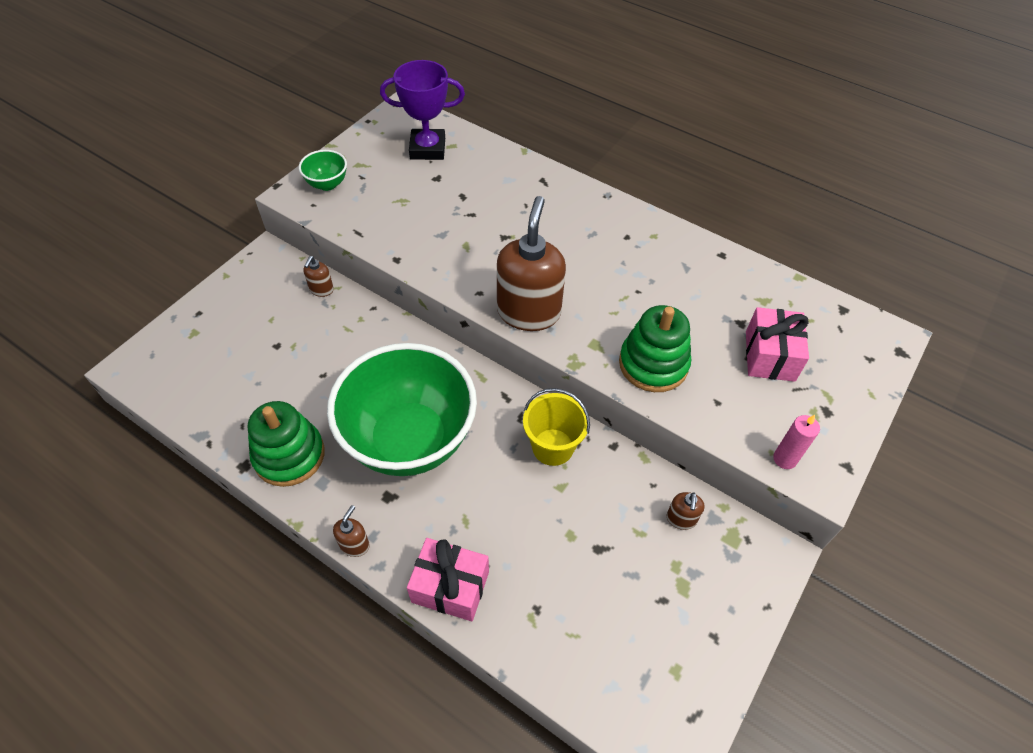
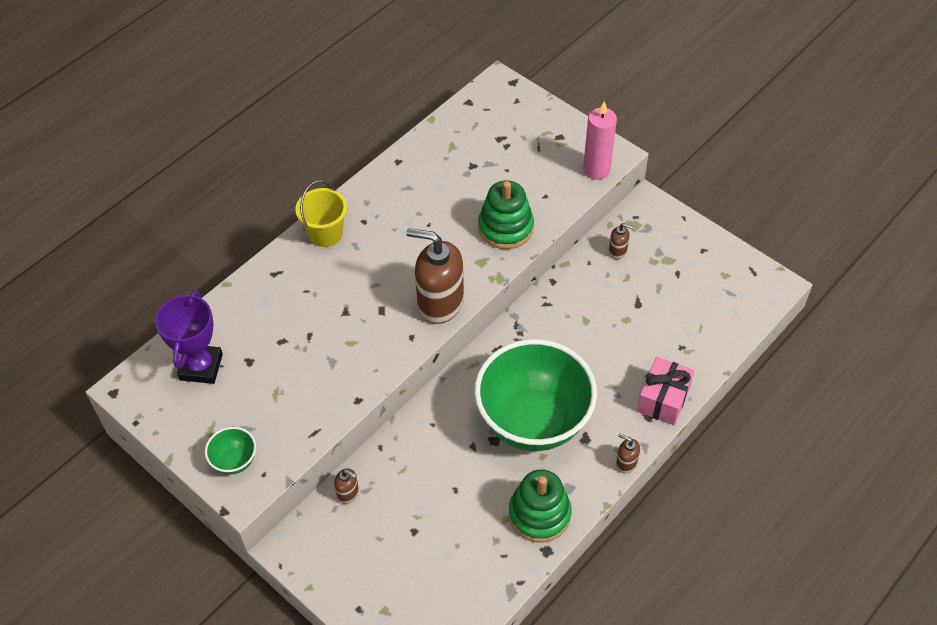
camera: 80 degrees left, 0 degrees up
yellow bucket [523,388,590,466] -> yellow bucket moved to [295,181,347,247]
pink gift [746,307,809,382] -> none
pink candle [773,415,820,469] -> pink candle [583,101,617,179], size x1.61

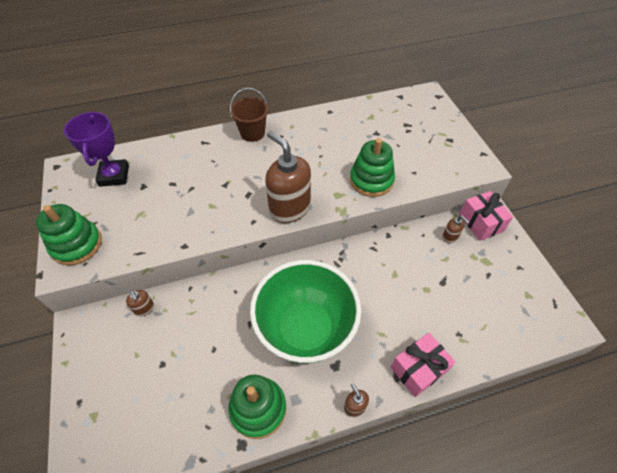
camera: 30 degrees right, 0 degrees up
purple trophy [155,290,223,384] -> purple trophy turned 45 degrees counterclockwise [64,111,129,187]
green bowl [205,427,256,474] -> green stacking toy [36,204,102,265]
yellow bucket [295,181,347,247] -> brown bucket [230,88,269,142]
pink candle [583,101,617,179] -> none
none -> pink gift [459,191,513,241]

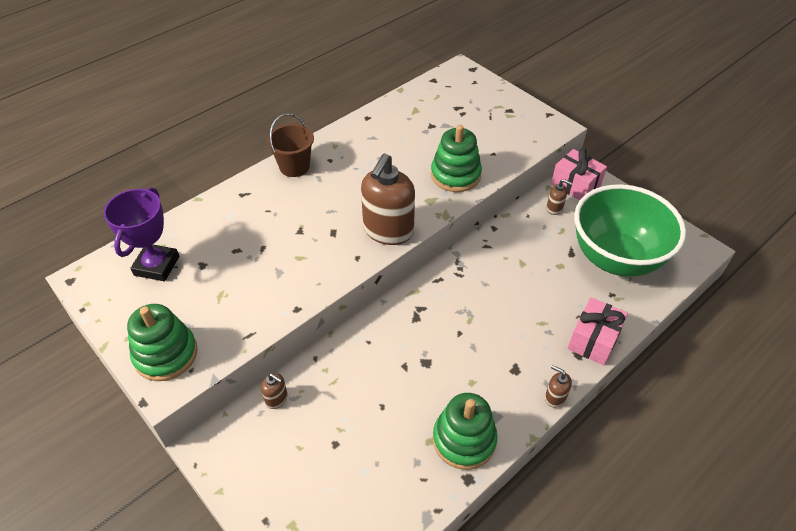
camera: 25 degrees left, 5 degrees down
purple trophy [64,111,129,187] -> purple trophy turned 45 degrees clockwise [104,187,179,281]
green bowl [250,260,361,363] -> green bowl moved to [574,184,686,277]
brown soap dispenser [265,131,311,223] -> brown soap dispenser turned 90 degrees counterclockwise [361,154,415,245]

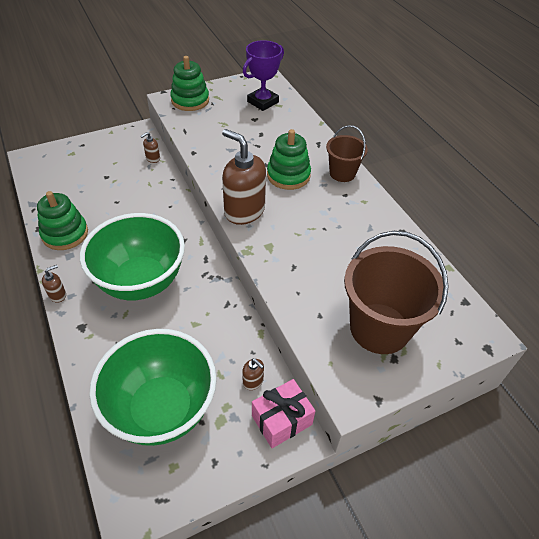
camera: 105 degrees right, 0 degrees up
purple trophy [104,187,179,281] -> purple trophy turned 75 degrees counterclockwise [243,40,284,111]
green stacking toy [431,125,482,192] -> green stacking toy moved to [267,129,311,190]
brown soap dispenser [547,179,573,215] -> brown soap dispenser turned 90 degrees counterclockwise [242,359,264,390]
pink gift [567,297,628,365] -> none
none -> green bowl [80,213,185,300]
none -> brown bucket [344,231,449,354]

